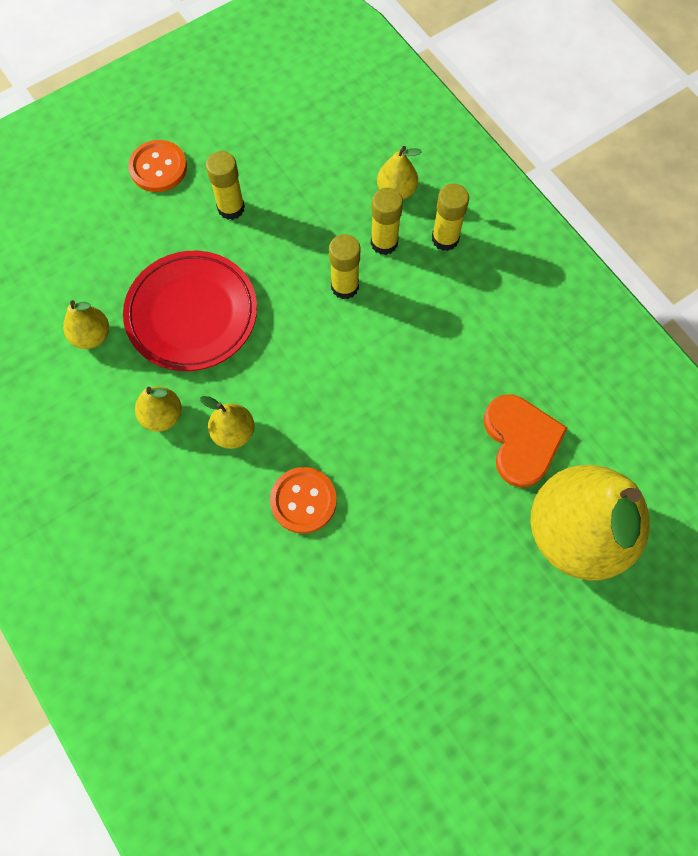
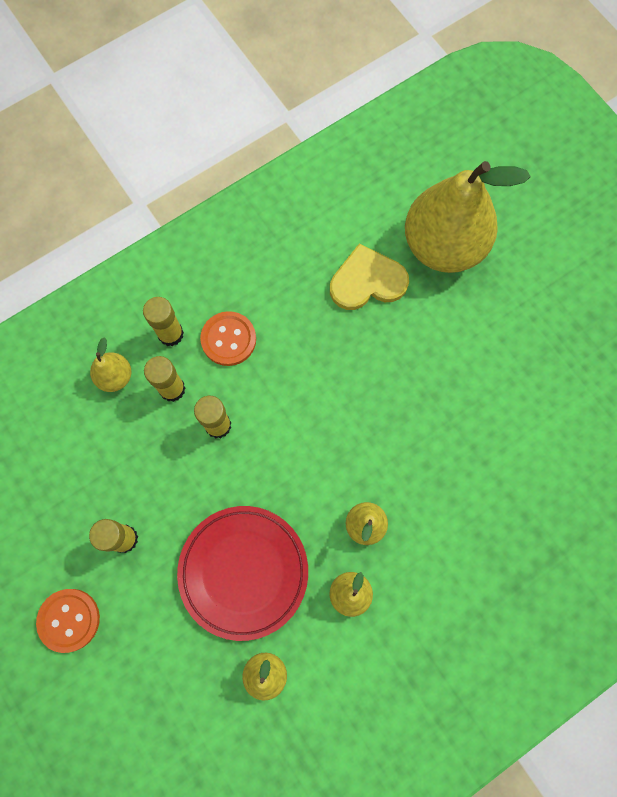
camera: 90 degrees left, 5 degrees up
orange button [270,467,337,534] -> orange button moved to [200,311,256,366]
orange heart [484,395,568,487] -> yellow heart [330,243,409,310]

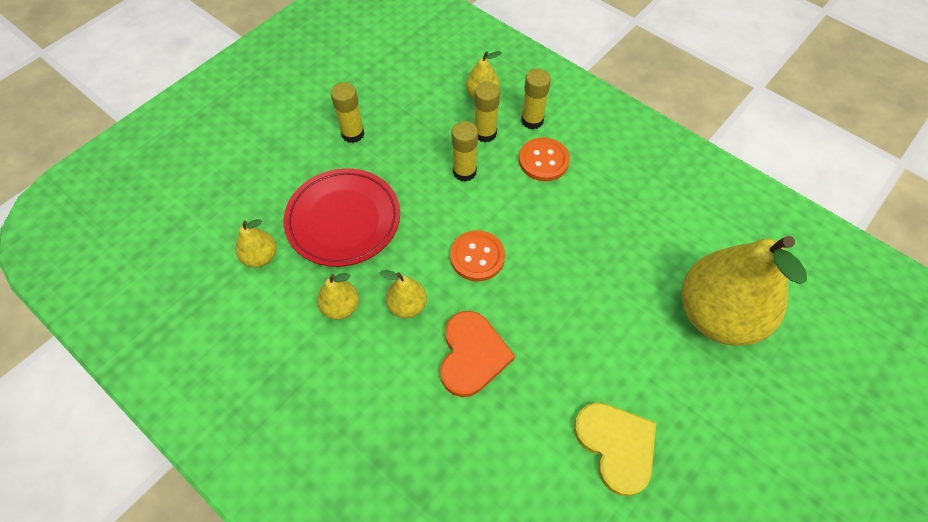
camera: 75 degrees right, 15 degrees down
orange button [36,589,100,653] -> orange button moved to [450,230,505,281]
yellow heart [330,243,409,310] -> yellow heart moved to [574,403,656,496]
none -> orange heart [440,311,515,397]

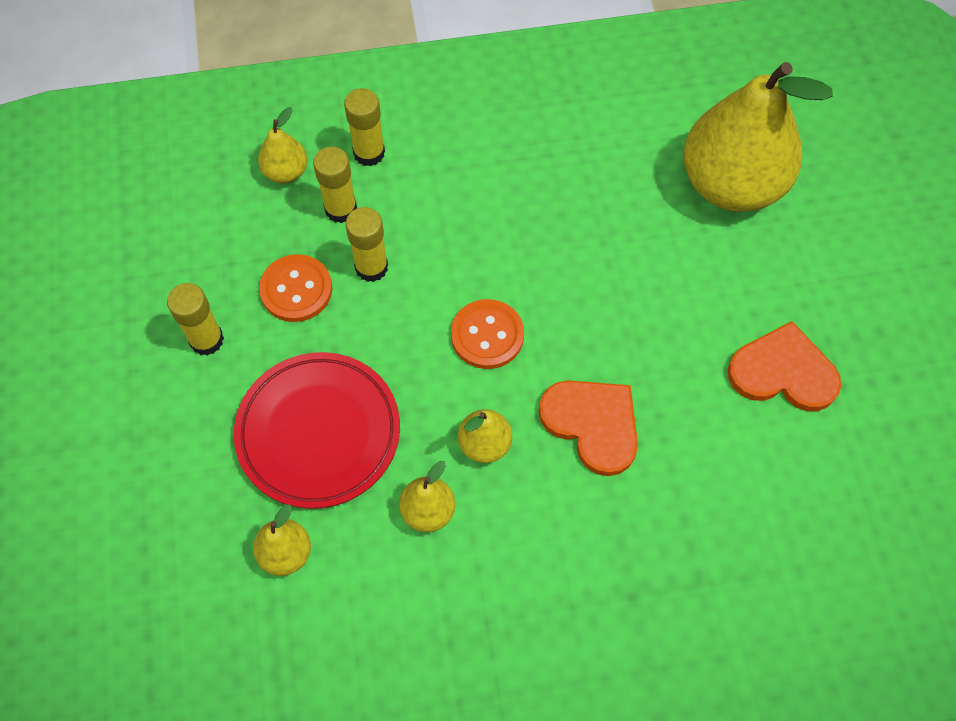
camera: 50 degrees left, 5 degrees up
orange button [519,137,570,181] -> orange button moved to [259,254,332,322]
yellow heart [574,403,656,496] -> orange heart [728,321,841,411]

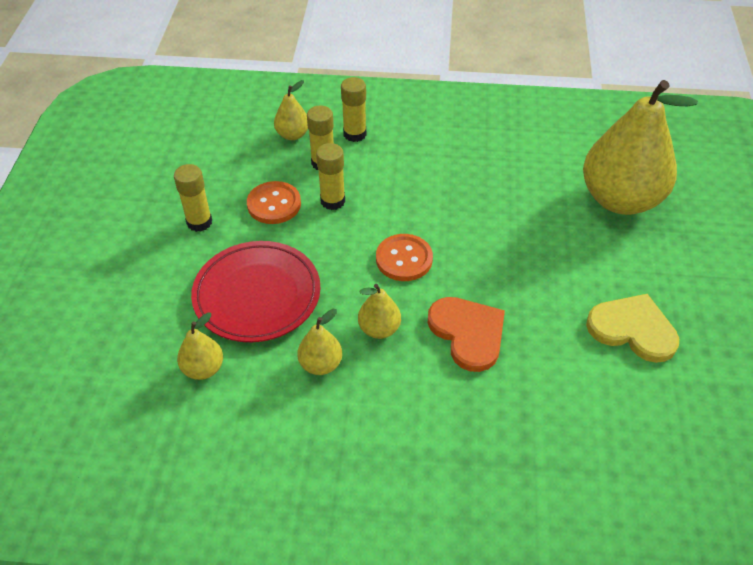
camera: 15 degrees right, 15 degrees down
orange heart [728,321,841,411] -> yellow heart [586,294,679,363]

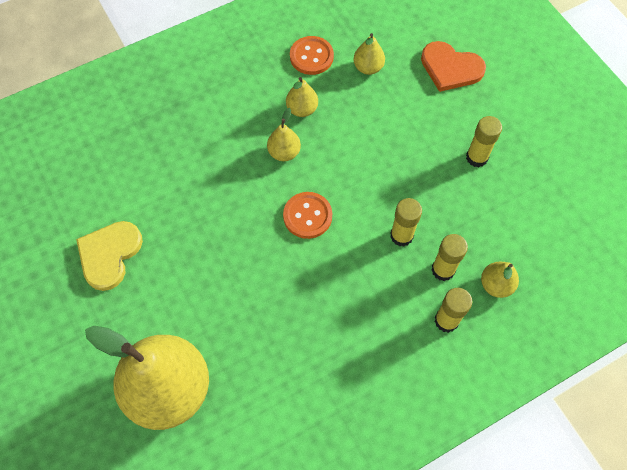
camera: 145 degrees right, 15 degrees up
red plate [191,241,321,342] -> none
orange button [247,181,301,224] -> orange button moved to [290,36,334,75]
orange heart [428,297,505,372] -> orange heart moved to [421,41,486,92]
yellow heart [586,294,679,363] -> yellow heart turned 120 degrees clockwise [76,221,143,291]

